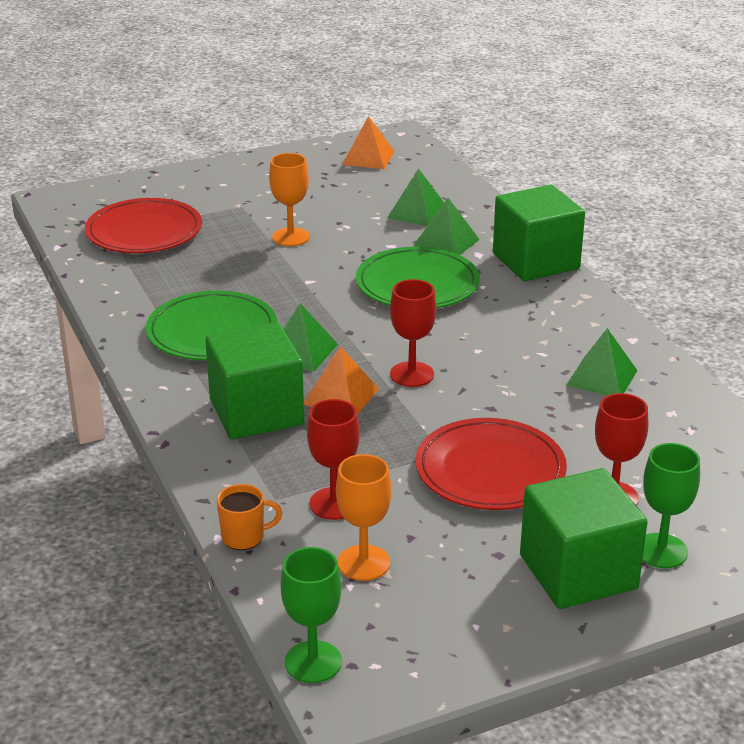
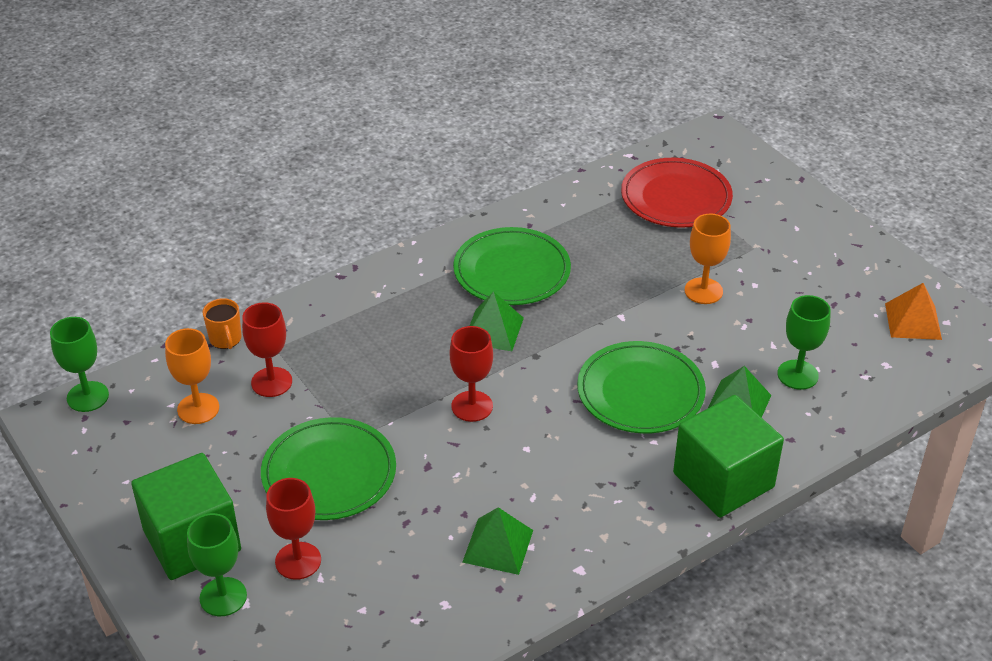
camera: 80 degrees right, 10 degrees up
green cube [205,323,304,440] -> none
orange pyramid [304,346,379,415] -> none
green pyramid [387,168,444,226] -> green goblet [777,295,831,390]
red plate [416,418,567,510] -> green plate [261,417,396,520]

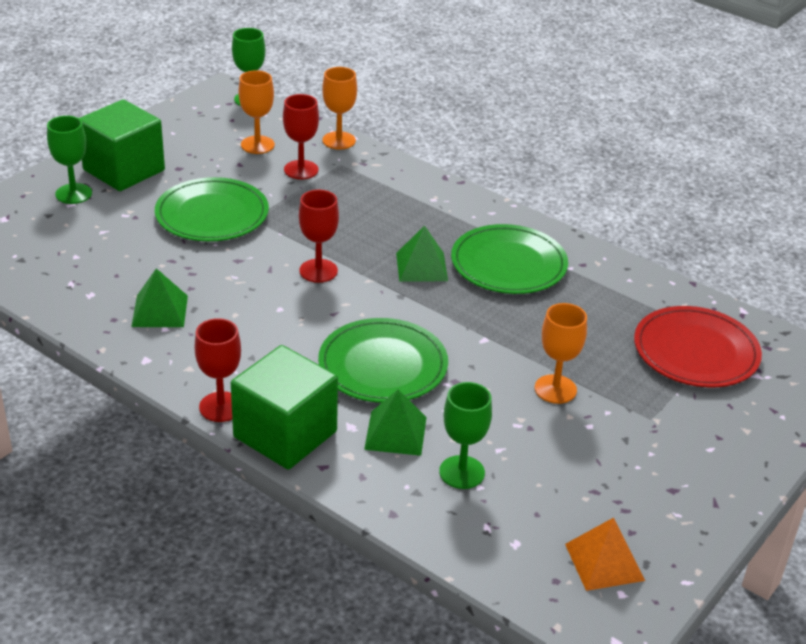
camera: 70 degrees right, 5 degrees down
orange mug [203,298,242,349] -> orange goblet [322,67,357,150]
red goblet [266,478,321,580] -> red goblet moved to [195,318,241,422]

